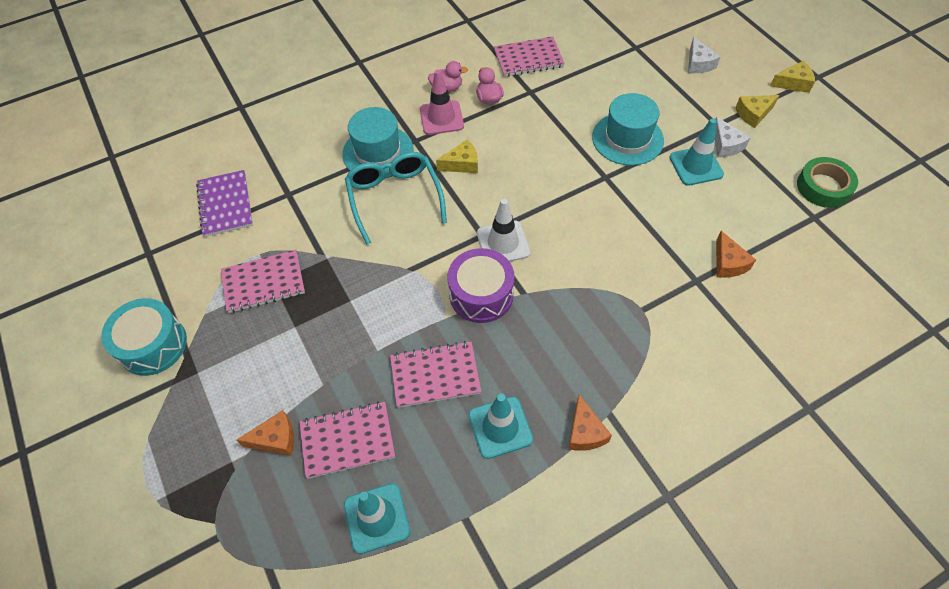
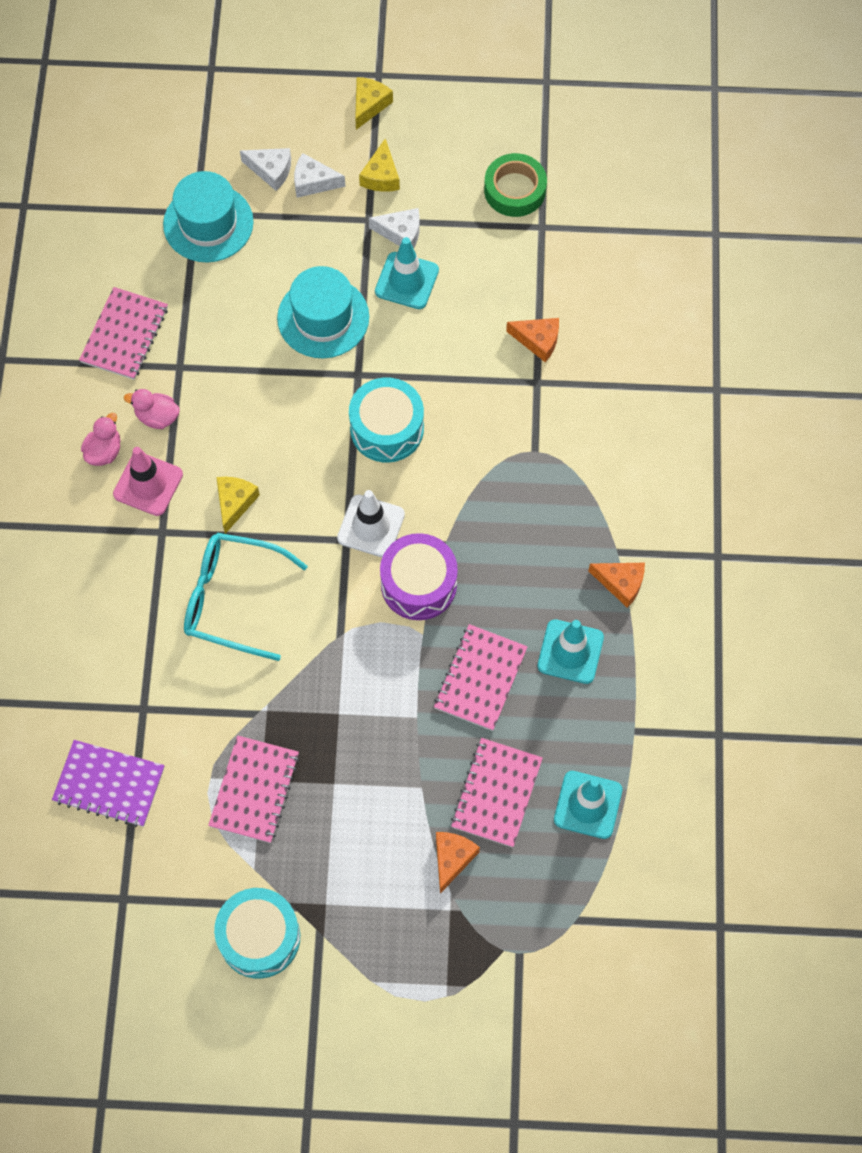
camera: 60 degrees left, 10 degrees up
turquoise hat [342,107,414,179] -> turquoise hat moved to [163,171,254,263]
none -> white cheese [294,153,346,198]
none -> turquoise drum [349,377,424,463]

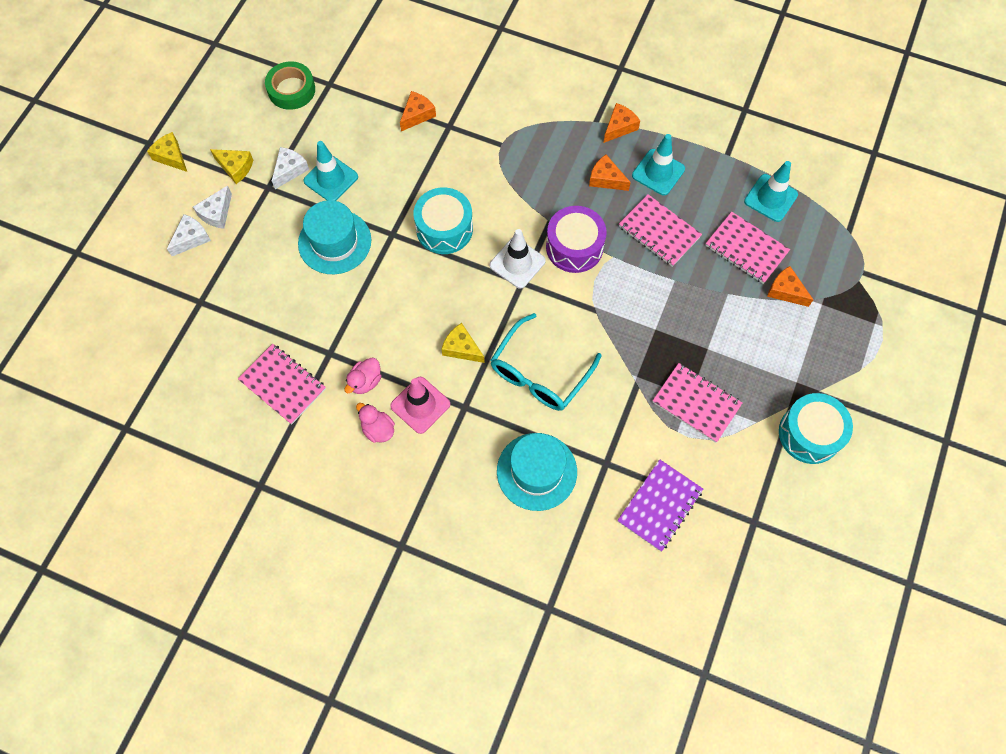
camera: 70 degrees left, 0 degrees up
turquoise hat [163,171,254,263] -> turquoise hat moved to [497,433,577,511]
none -> orange cheese [589,155,631,191]

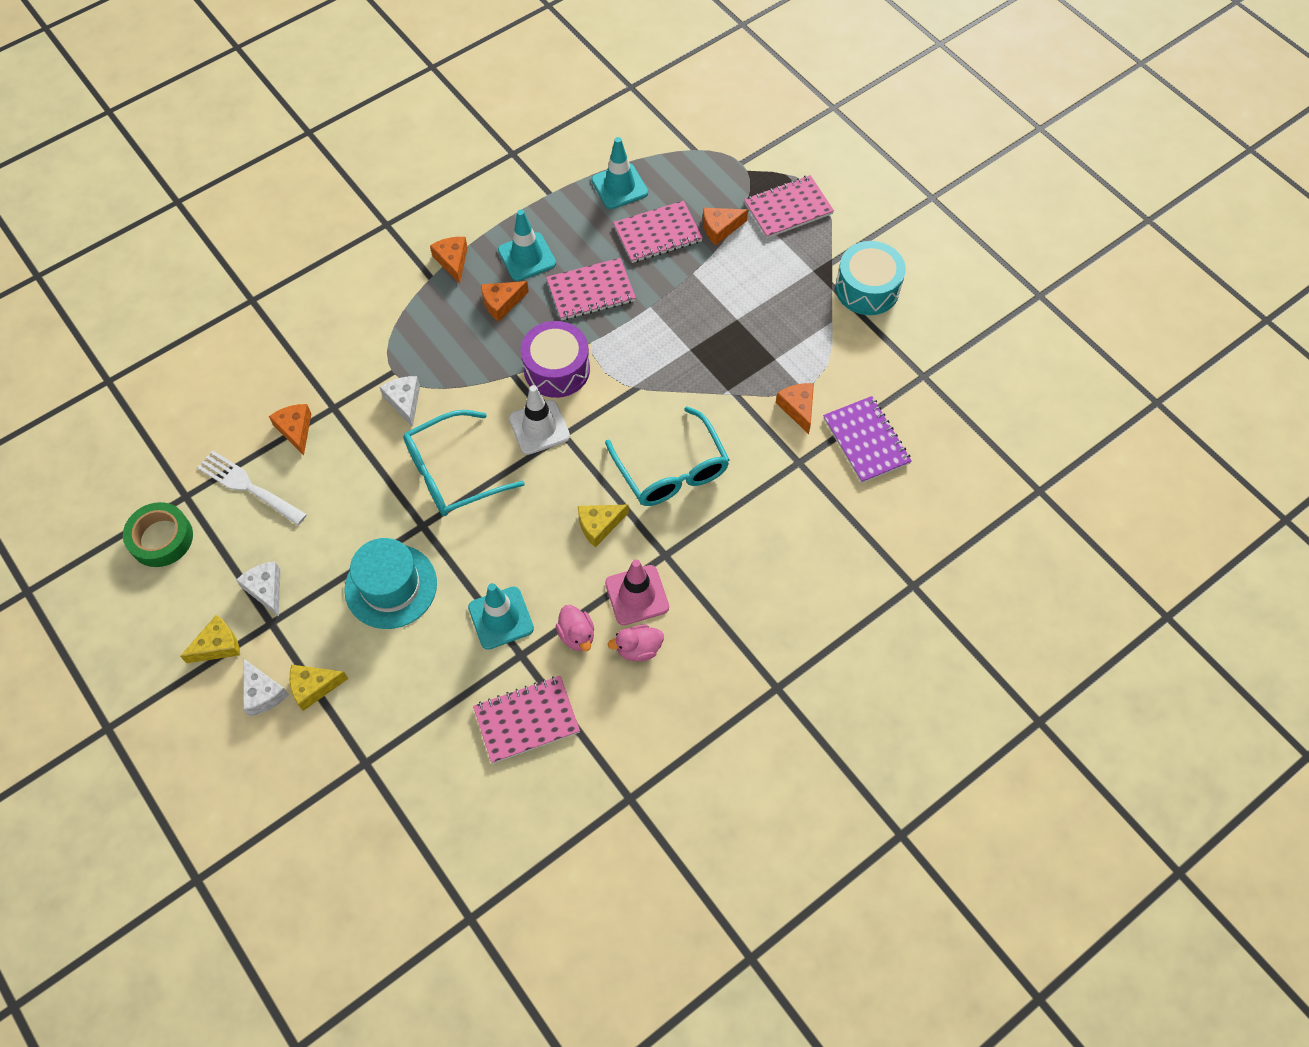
camera: 60 degrees left, 5 degrees down
yellow cheese [147,132,187,172] -> yellow cheese moved to [290,665,348,711]
white cheese [167,214,211,256] -> white cheese moved to [379,376,420,427]
turquoise traffic cone [303,141,358,201] -> turquoise traffic cone moved to [468,583,534,650]
turquoise drum [413,187,473,254] -> turquoise glasses [403,410,525,516]
turquoise hat [497,433,577,511] -> none
pink notebook [653,363,742,443] -> pink notebook moved to [744,175,834,238]
none -> white fork [197,450,307,526]
none -> orange cheese [776,383,814,434]

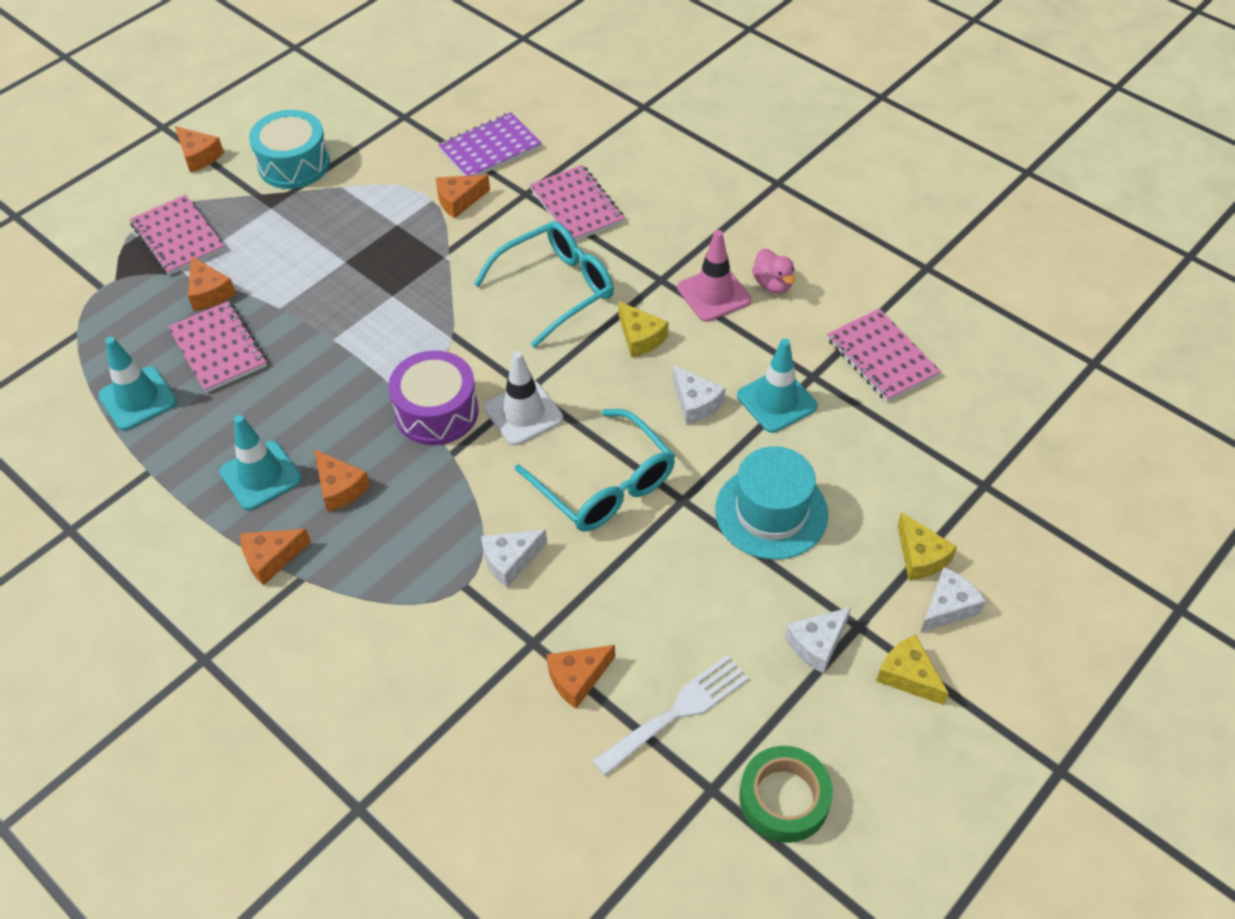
camera: 100 degrees left, 10 degrees down
white fork [197,450,307,526] -> white fork turned 150 degrees counterclockwise [592,655,749,776]
pink notebook [546,258,636,320] -> pink notebook moved to [530,165,625,241]
pink duck [556,605,594,651] -> none
none -> orange cheese [175,126,224,173]
none -> white cheese [672,365,725,425]

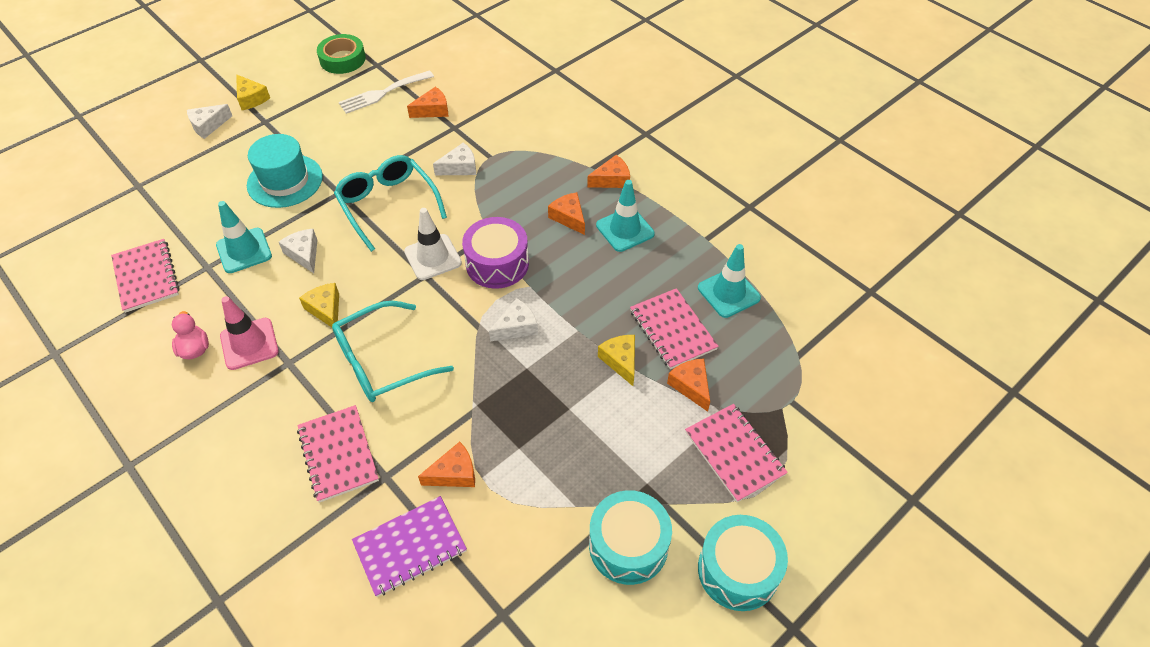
camera: 175 degrees left, 0 degrees up
orange cheese [175,126,224,173] -> turquoise drum [698,515,788,611]
white cheese [785,607,851,674] -> white cheese moved to [489,298,538,341]
yellow cheese [897,512,957,580] -> yellow cheese moved to [598,335,635,386]

